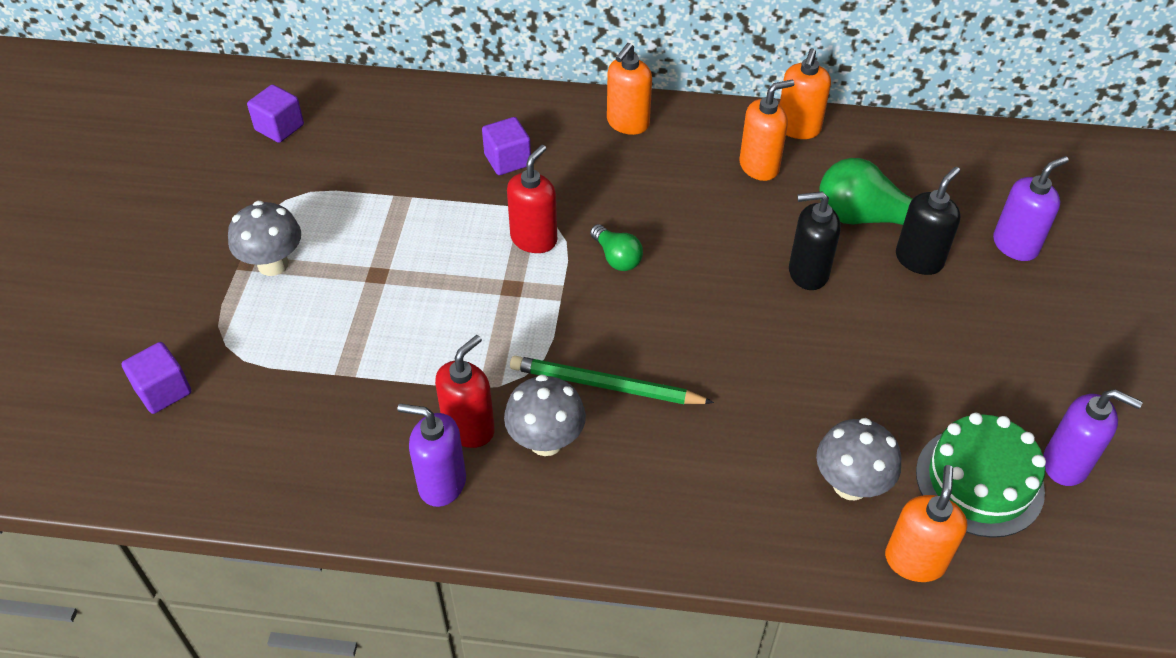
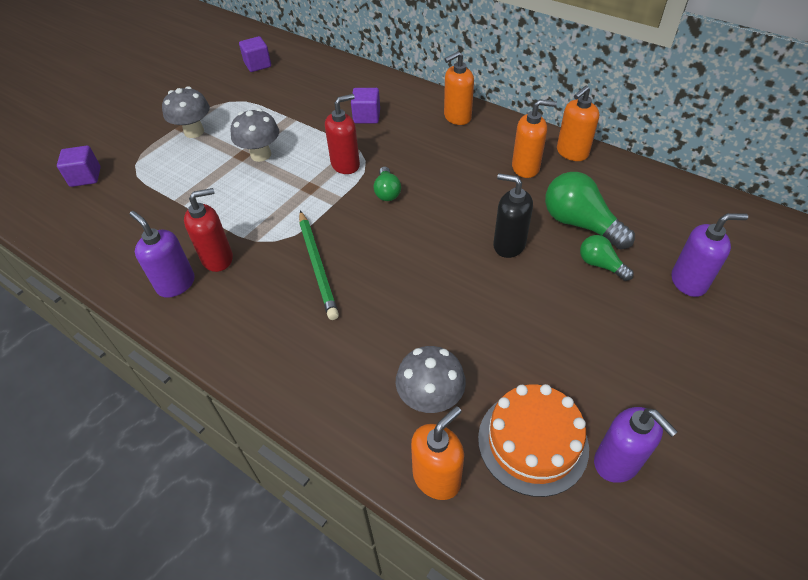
camera: 30 degrees right, 0 degrees up
grey mushroom [504,374,586,456] -> grey mushroom moved to [230,109,279,162]
green pencil [510,356,714,404] -> green pencil turned 150 degrees counterclockwise [299,211,339,320]
black soap dispenser [896,167,961,275] -> green light bulb [580,235,634,281]
green cake [916,413,1046,538] -> orange cake [478,384,589,497]

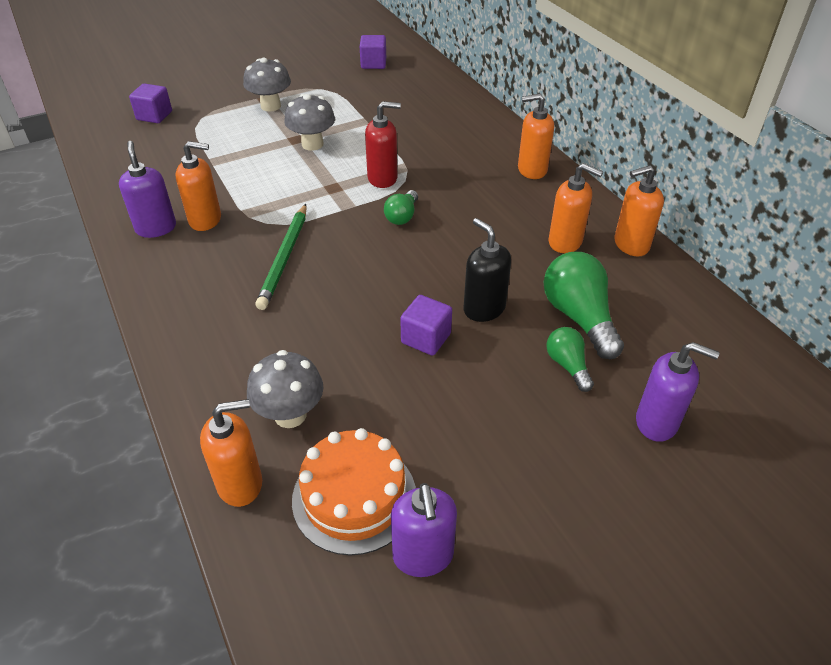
camera: 25 degrees right, 5 degrees down
red soap dispenser [184,188,233,272] -> orange soap dispenser [176,141,221,231]
purple cube [351,88,380,124] -> purple cube moved to [400,295,452,356]

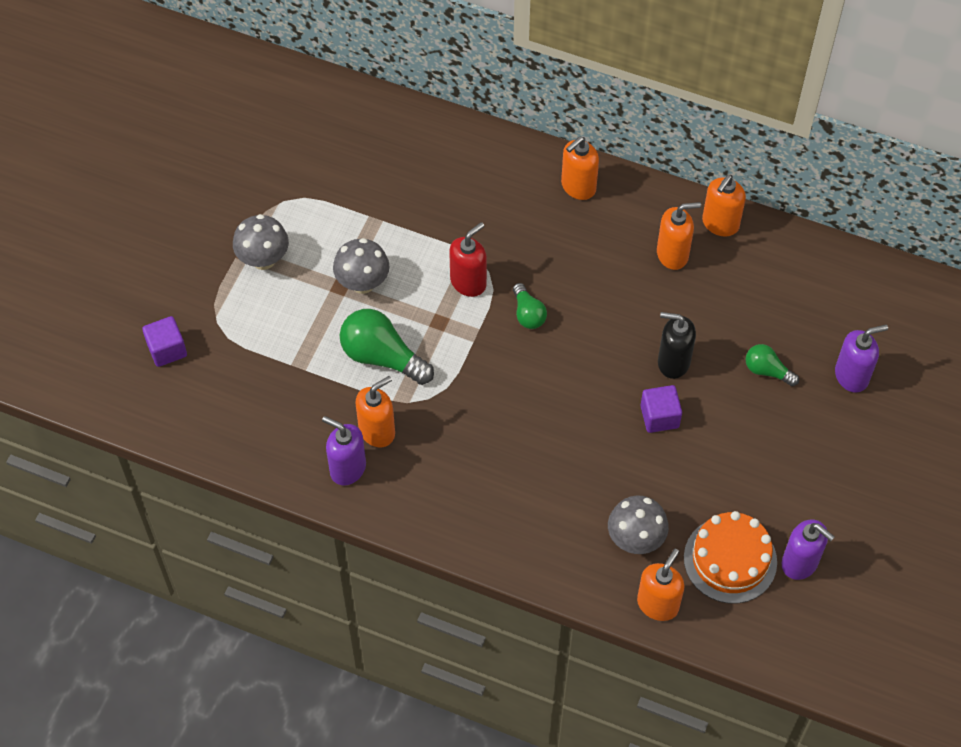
camera: 40 degrees left, 15 degrees up
green pencil [255,204,307,310] -> none
purple cube [360,35,386,69] -> none
green light bulb [544,252,624,359] -> green light bulb moved to [340,309,434,385]

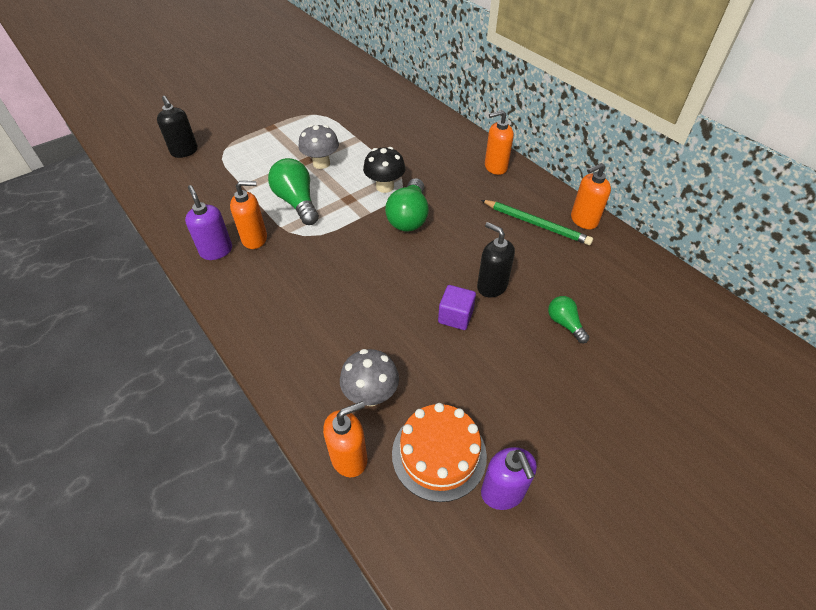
camera: 30 degrees right, 10 degrees down
purple cube [142,316,187,367] -> black soap dispenser [157,96,198,158]
grey mushroom [233,214,289,270] -> none
red soap dispenser [449,222,487,297] -> black mushroom [363,147,405,193]
green light bulb [513,283,547,329] -> green light bulb [385,178,429,231], size x1.78
orange soap dispenser [657,202,701,270] -> green pencil [481,200,593,245]
purple soap dispenser [835,325,888,393] -> none

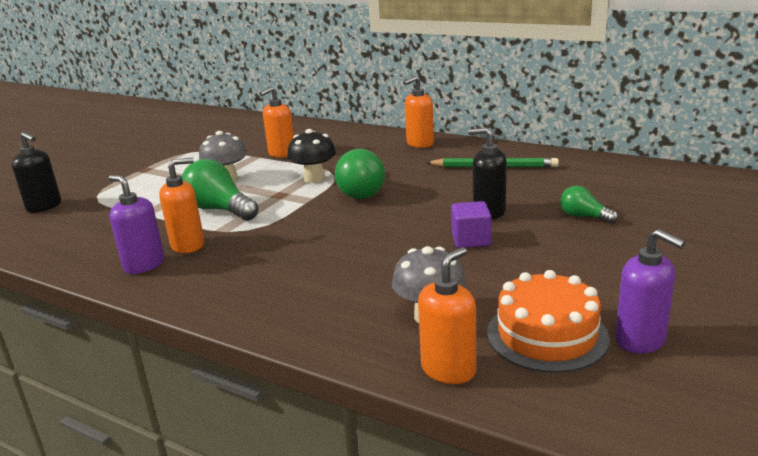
camera: 20 degrees left, 25 degrees down
orange soap dispenser [571,163,611,229] -> orange soap dispenser moved to [259,86,294,158]

